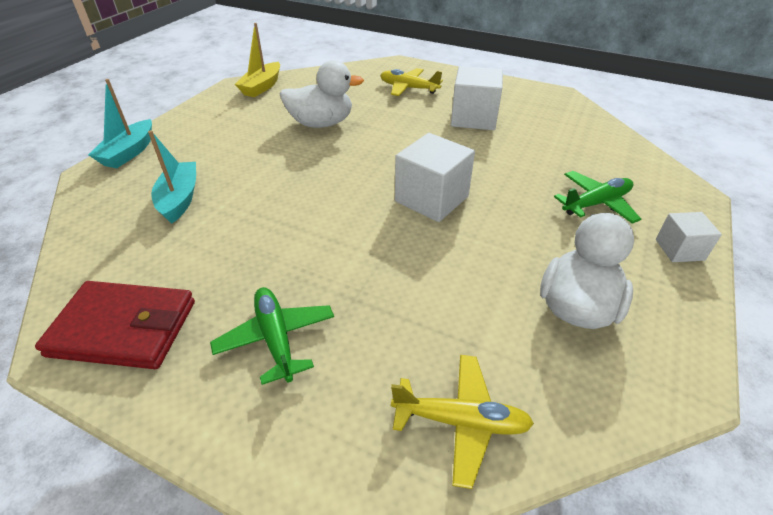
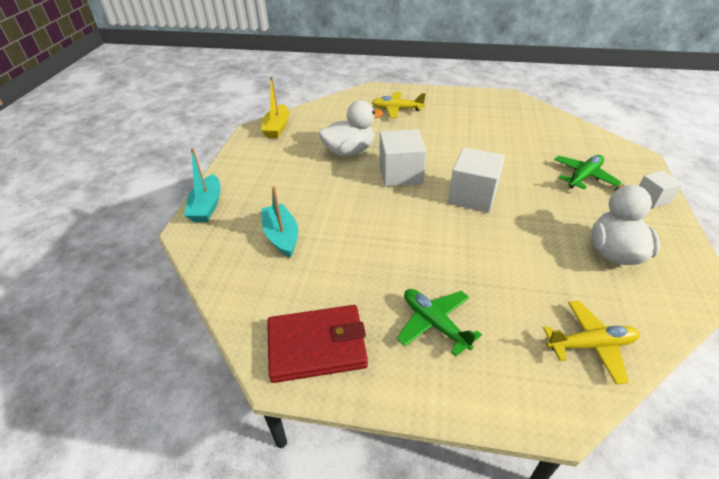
camera: 15 degrees left, 0 degrees up
white cube [451,66,503,130] -> white cube moved to [379,129,427,187]

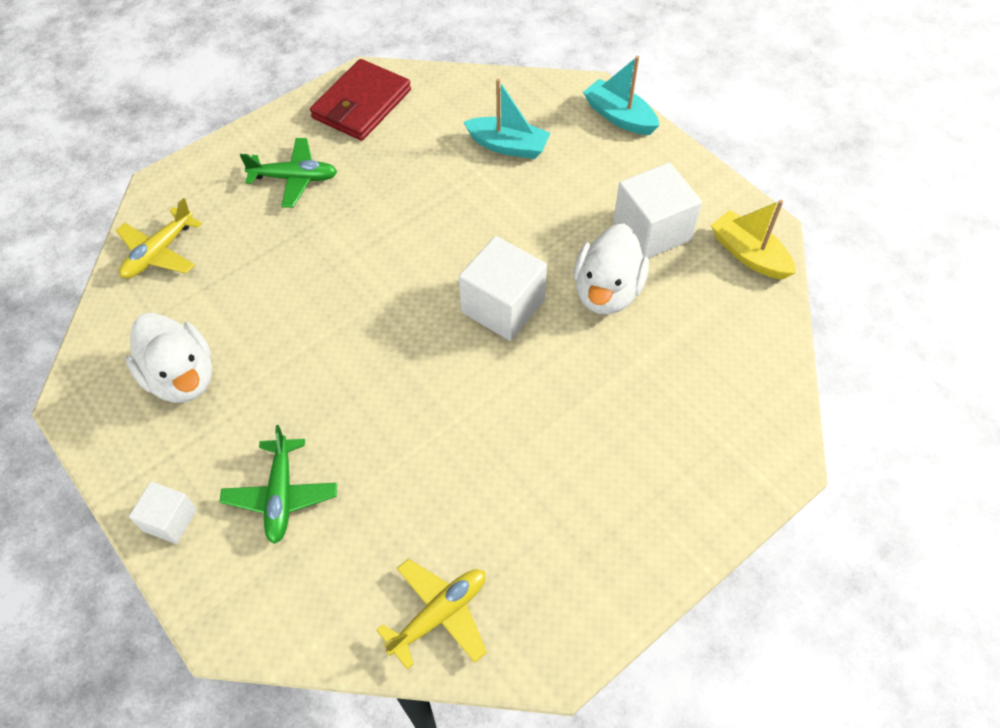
camera: 130 degrees right, 15 degrees up
yellow plane [372,92,426,118] -> yellow plane moved to [376,559,487,669]
white cube [448,147,505,213] -> white cube moved to [613,162,702,258]

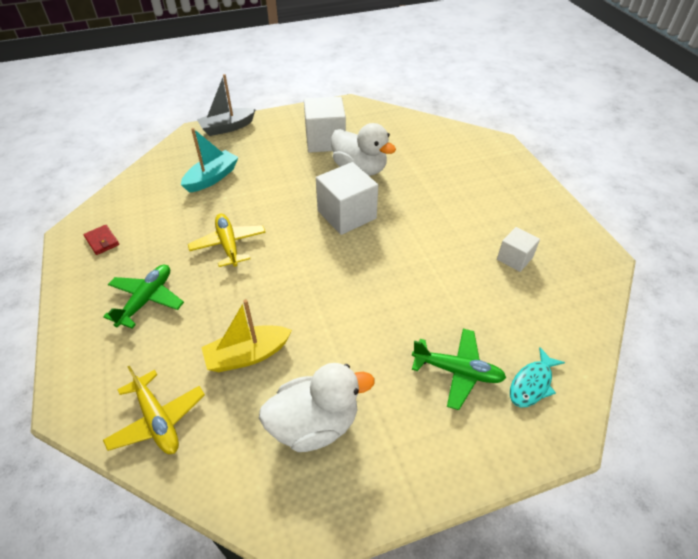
camera: 70 degrees left, 10 degrees down
white cube [129,481,197,544] -> white cube moved to [497,227,540,272]
red wallet [310,59,411,141] -> red wallet [83,225,119,255], size x0.43
yellow plane [376,559,487,669] -> yellow plane moved to [188,213,266,267]
turquoise boat [583,56,659,135] -> grey boat [197,74,256,136]
yellow boat [711,200,796,280] -> yellow boat moved to [201,299,292,372]
none -> turquoise fish [510,347,565,407]

